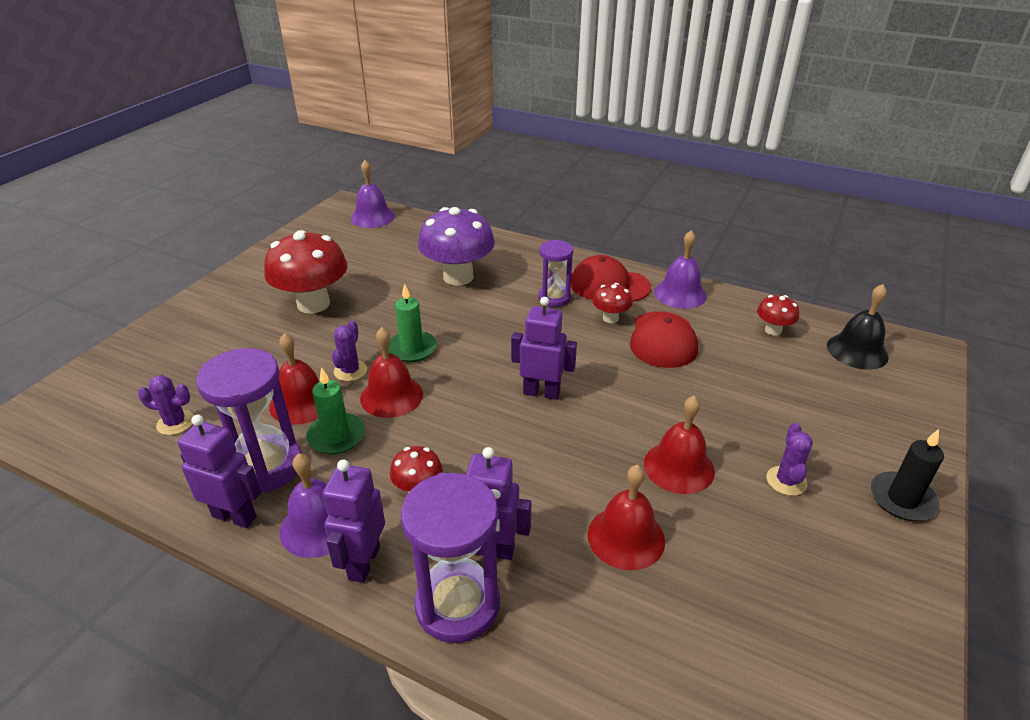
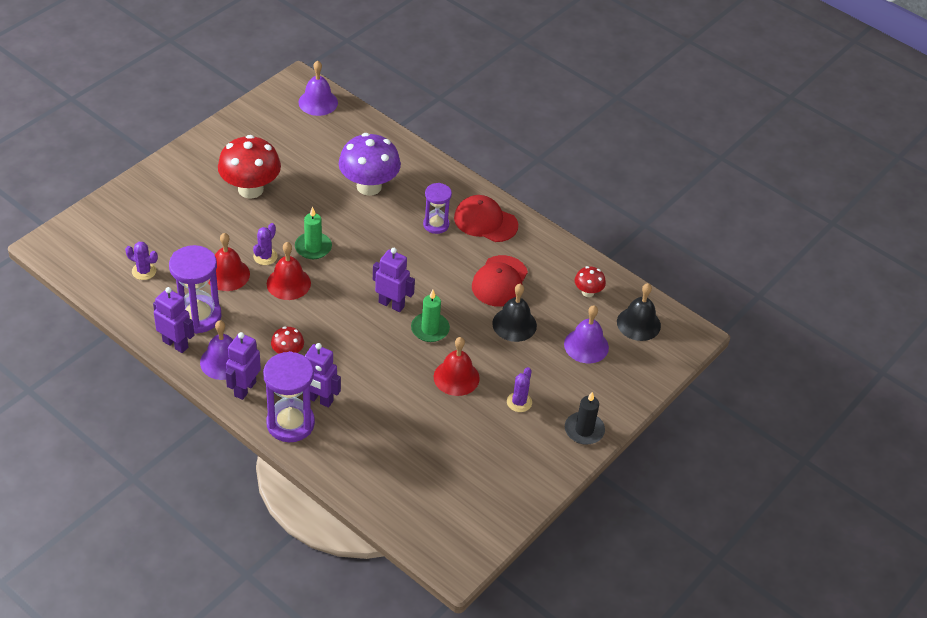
camera: 10 degrees right, 10 degrees up
green candle [306,367,365,454] -> green candle moved to [411,290,450,342]
red bell [588,465,665,570] -> none
red mushroom [593,283,632,323] -> none
purple bell [654,230,707,309] -> purple bell moved to [564,305,609,363]
none -> black bell [492,284,537,342]

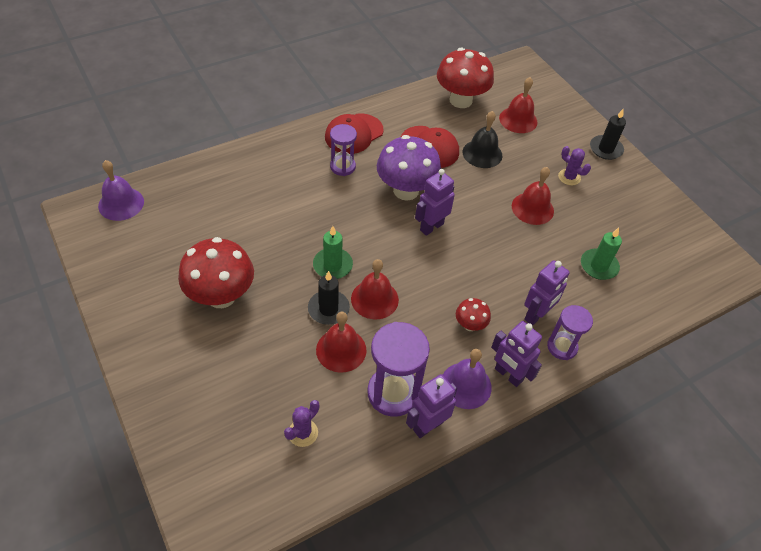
camera: 70 degrees left, 5 degrees up
purple cactus [253,223,278,265] -> black candle [308,271,350,325]
purple hourglass [263,351,315,442] -> purple hourglass [547,305,593,360], size x0.61
purple mushroom [339,133,401,196] -> purple mushroom moved to [377,135,441,201]
green candle [411,290,450,342] -> green candle moved to [581,228,622,280]
purple bell [564,305,609,363] -> red bell [499,77,537,133]
red mushroom [575,266,606,297] -> red mushroom [437,48,494,108], size x2.07
black bell [617,283,661,341] -> none

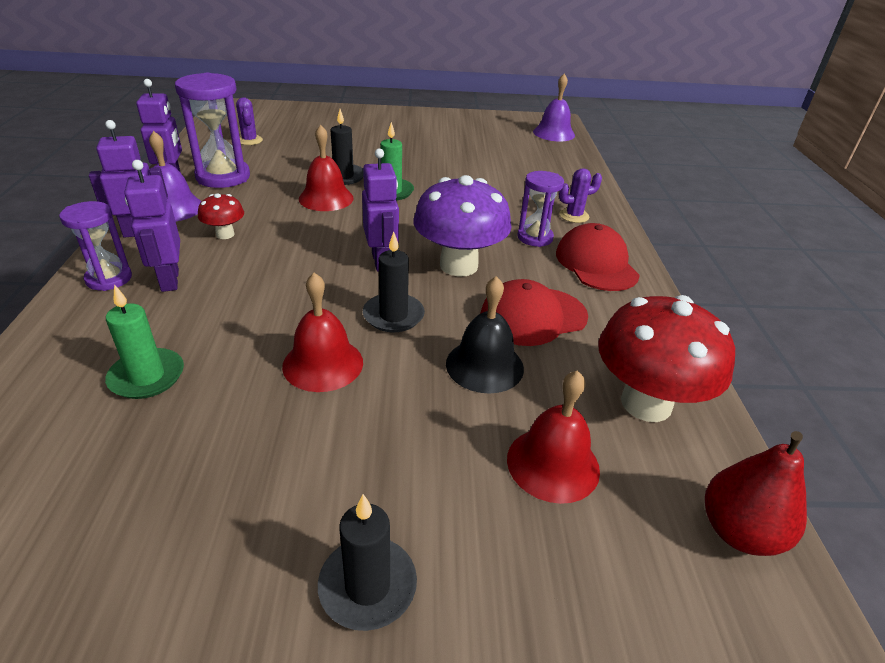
camera: 120 degrees right, 15 degrees down
red mushroom [178,237,254,308] -> none
red bell [316,312,366,373] -> none
purple cactus [558,146,591,185] -> purple cactus moved to [559,168,602,223]
none -> black candle [363,232,425,332]
none -> red pear [705,431,807,556]

